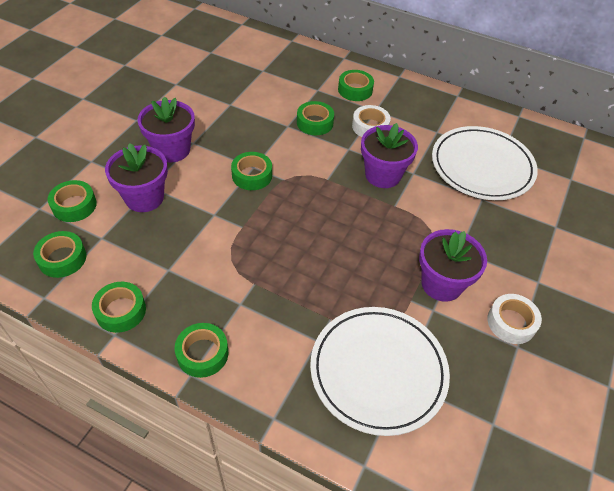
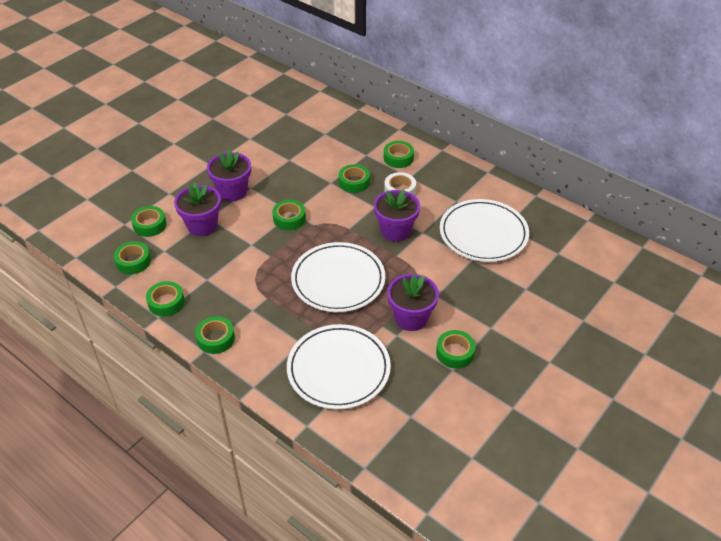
camera: 15 degrees right, 5 degrees down
white tape [487,294,542,344] -> green tape [436,330,476,368]
none -> white plate [291,242,385,312]

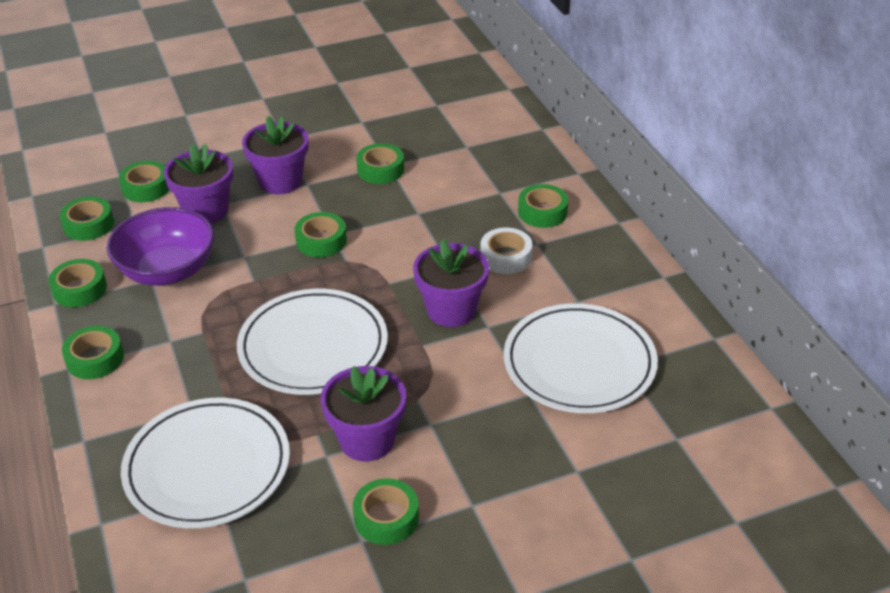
camera: 30 degrees right, 5 degrees down
green tape [339,164,370,193] -> green tape moved to [356,143,404,184]
none -> purple bowl [107,207,214,286]

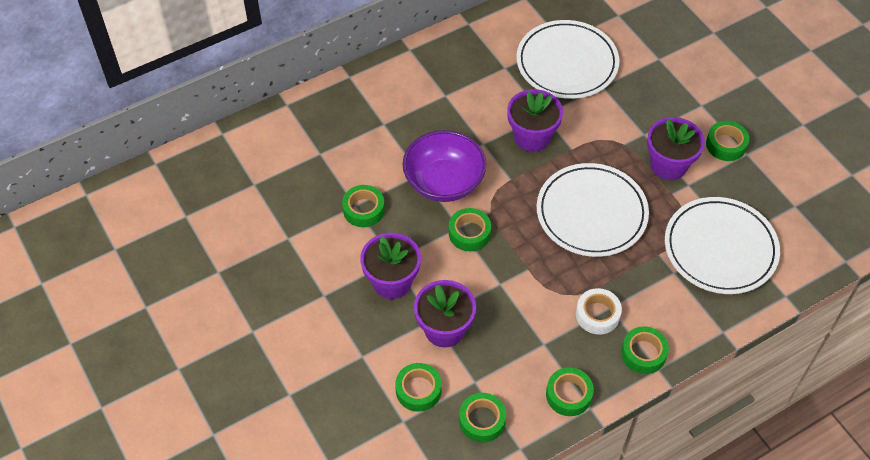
camera: 100 degrees left, 15 degrees up
purple bowl [107,207,214,286] -> purple bowl moved to [403,130,486,202]
white tape [480,227,532,274] -> white tape moved to [576,288,622,335]
green tape [518,184,568,228] -> none

